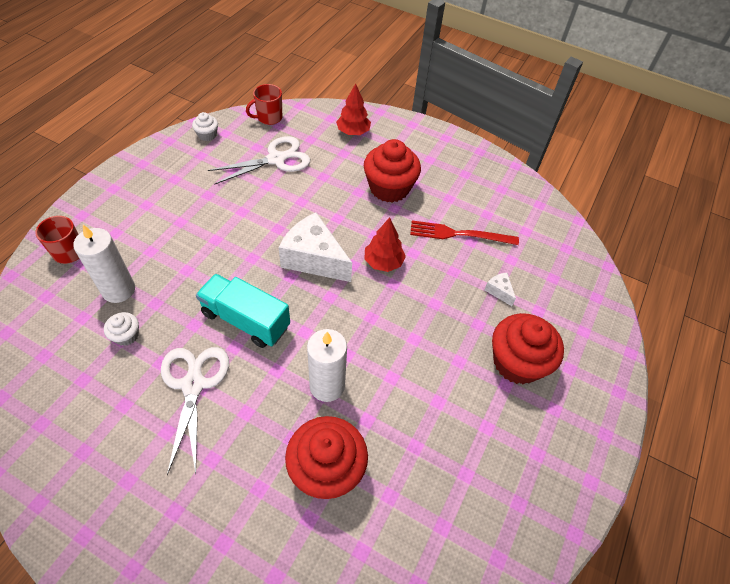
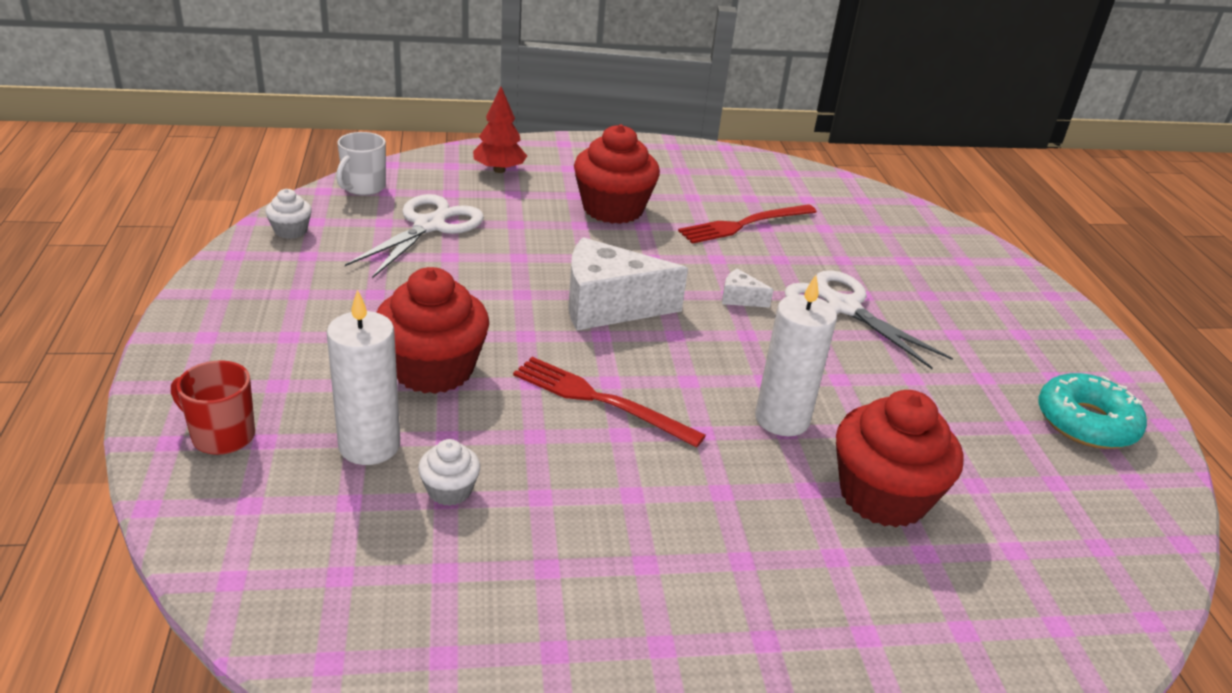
camera: 35 degrees left, 20 degrees down
white scissors [161,347,229,475] -> white scissors moved to [785,270,953,369]
turquoise truck [196,274,290,348] -> red fork [513,357,706,448]
red mug [246,84,282,125] -> white mug [336,132,386,196]
red tree [364,217,406,272] -> none
white cheese [485,273,516,306] -> white cheese moved to [722,269,774,308]
red cupcake [492,313,564,384] -> red cupcake moved to [376,267,489,394]
none -> turquoise donut [1038,373,1147,449]

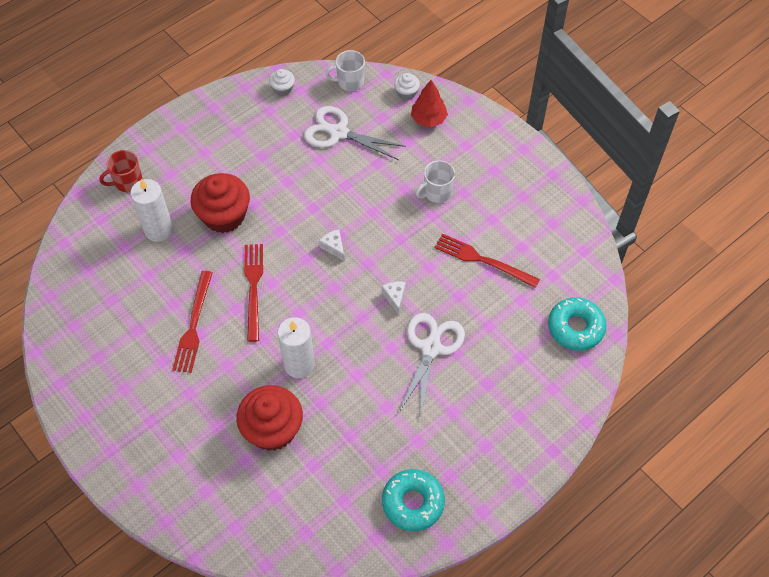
camera: 60 degrees right, 25 degrees up
red mug [171,360,255,455] -> red mug turned 105 degrees counterclockwise [99,150,143,192]
white scissors [345,194,484,278] -> white scissors turned 150 degrees counterclockwise [304,106,406,160]
white cupcake [418,439,480,506] -> white cupcake moved to [394,73,420,100]
white cheese [568,237,688,330] -> white cheese [319,230,344,261], size x0.43
red cupcake [574,124,660,224] -> white mug [416,160,455,203]
none -> red fork [172,271,213,373]
none -> turquoise donut [548,297,606,351]

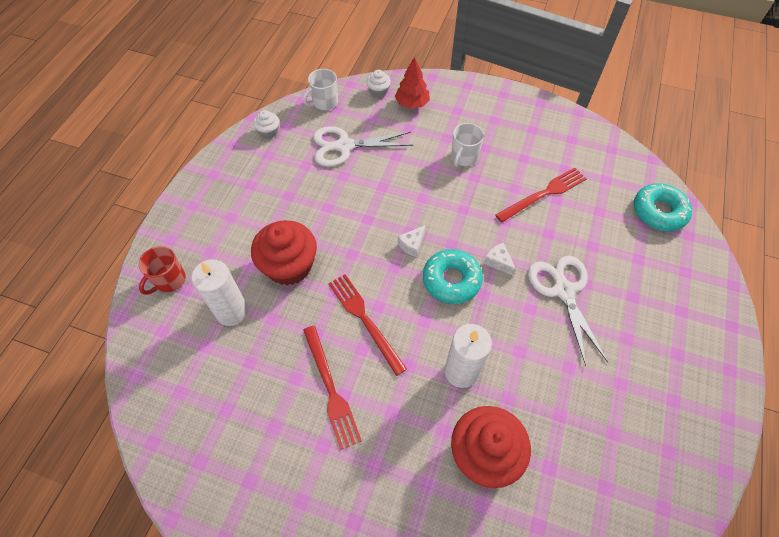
camera: 30 degrees left, 0 degrees up
white cheese [319,230,344,261] -> white cheese turned 75 degrees counterclockwise [398,225,426,257]
turquoise donut [382,469,445,531] -> turquoise donut moved to [423,249,483,304]
red fork [434,233,540,288] -> red fork turned 150 degrees clockwise [495,167,586,222]

